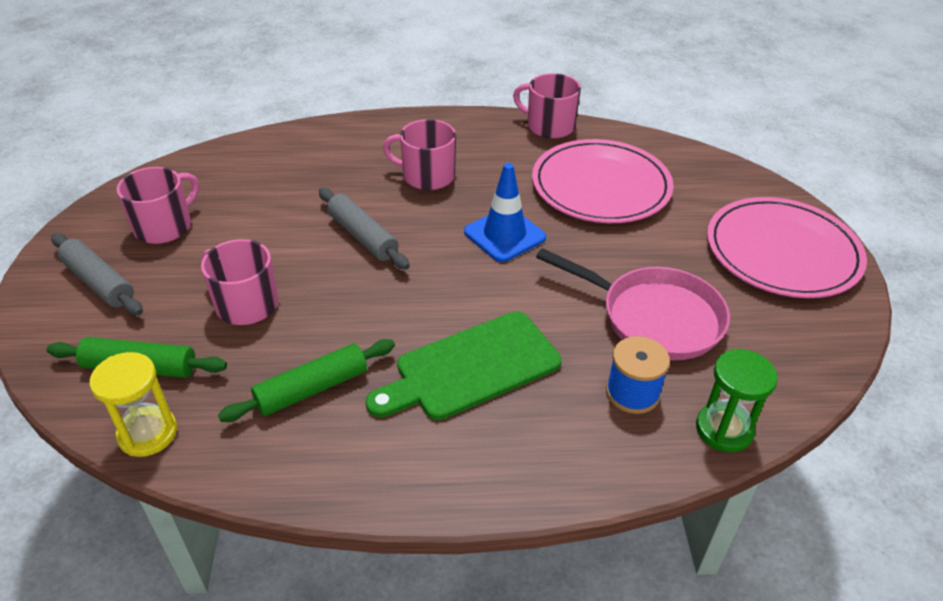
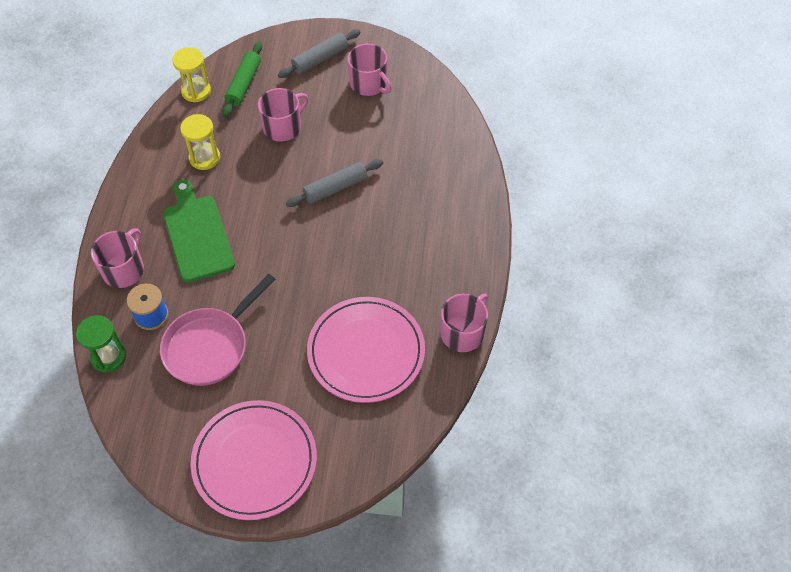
camera: 100 degrees right, 15 degrees up
green rolling pin [218,339,395,422] -> yellow hourglass [180,114,220,170]
pink mug [383,119,456,190] -> pink mug moved to [91,228,144,288]
blue traffic cone [464,163,546,262] -> none

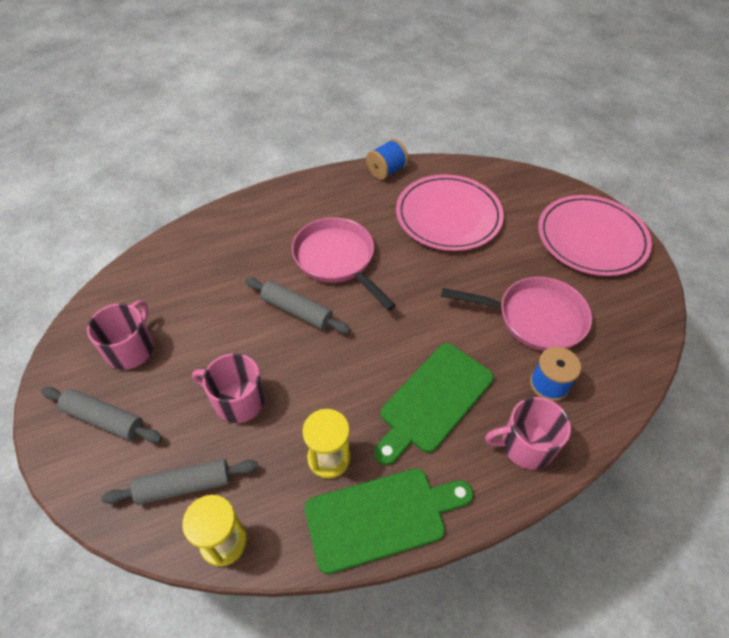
camera: 120 degrees left, 5 degrees down
green hourglass [76,315,126,373] -> none
green rolling pin [223,41,262,117] -> grey rolling pin [101,459,258,505]
pink mug [440,294,488,352] -> blue spool [366,139,408,180]
none -> pink pan [292,218,396,311]
none -> green cutting board [305,468,473,574]

